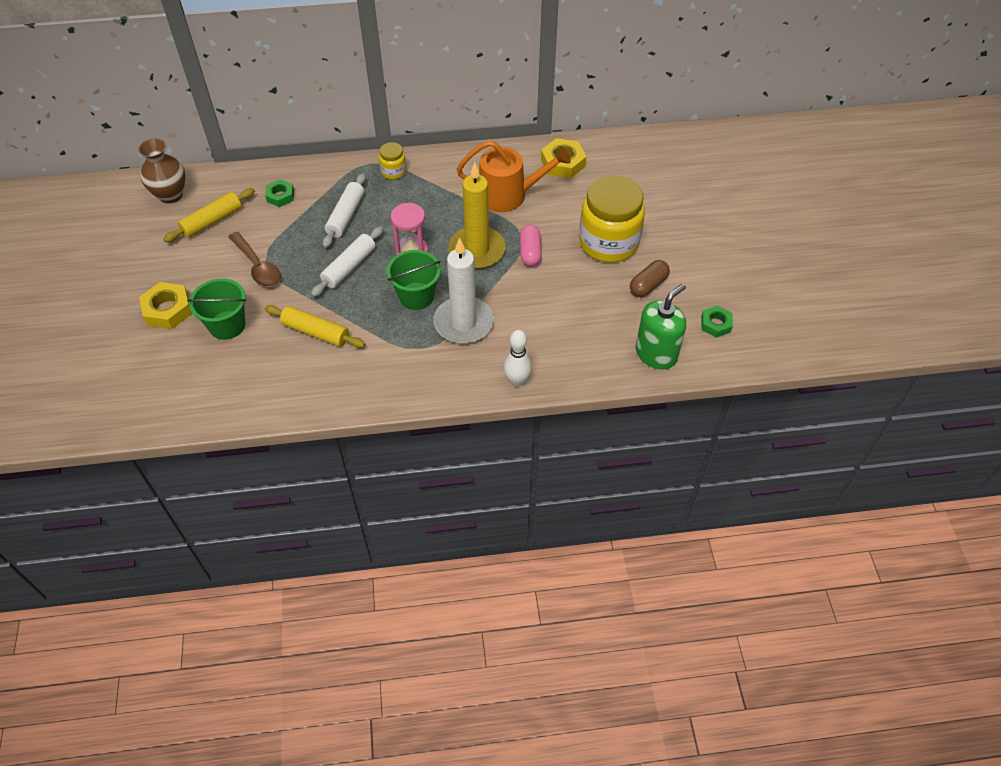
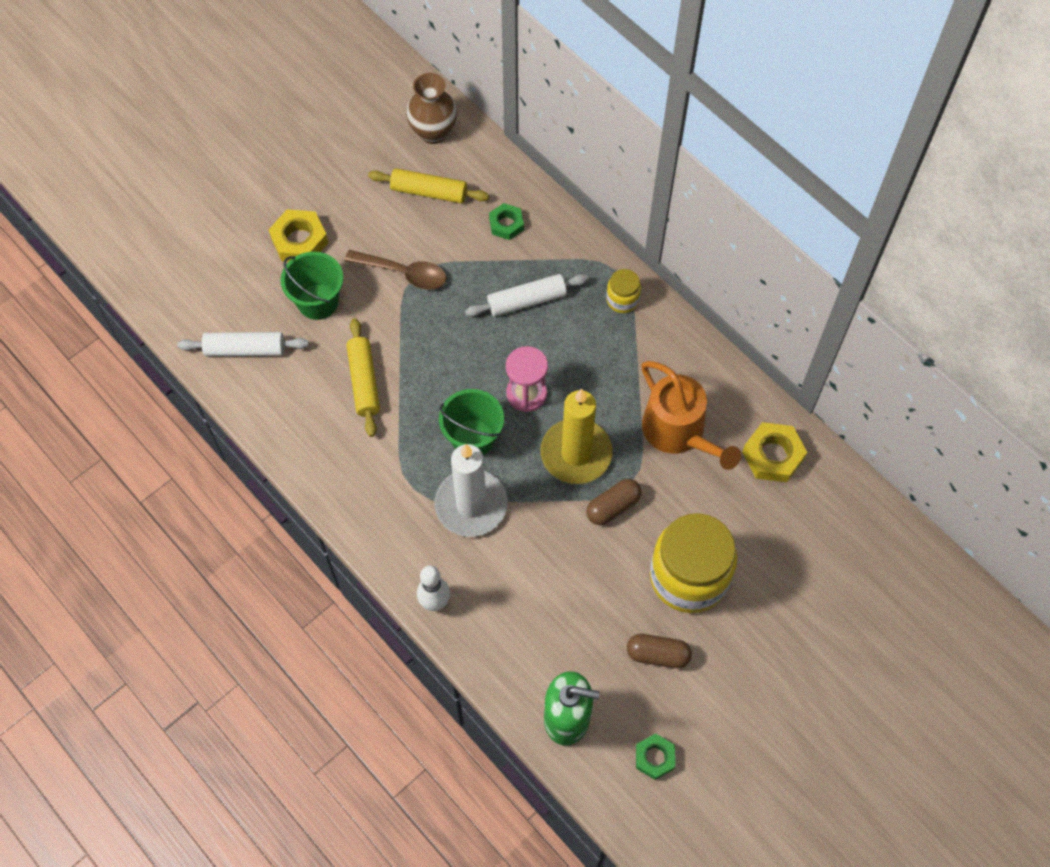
camera: 55 degrees right, 10 degrees up
brown spoon [228,232,281,287] -> brown spoon turned 90 degrees counterclockwise [345,250,447,290]
white rolling pin [311,226,383,297] -> white rolling pin moved to [177,332,309,356]
pink capsule [520,225,542,266] -> brown capsule [586,479,642,525]

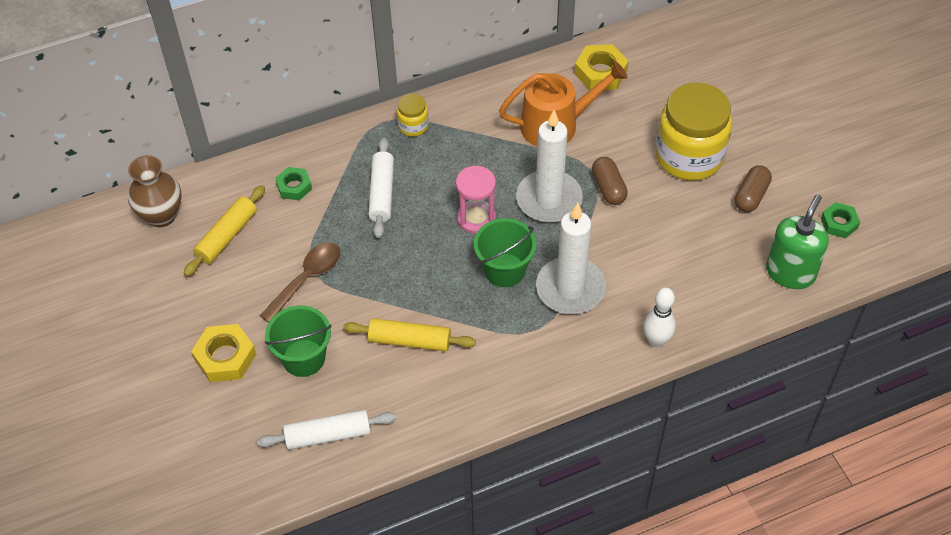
camera: 70 degrees left, 10 degrees down
white rolling pin [177,332,309,356] -> white rolling pin turned 60 degrees clockwise [257,410,397,450]
yellow candle [540,388,613,484] -> white candle [516,110,583,223]

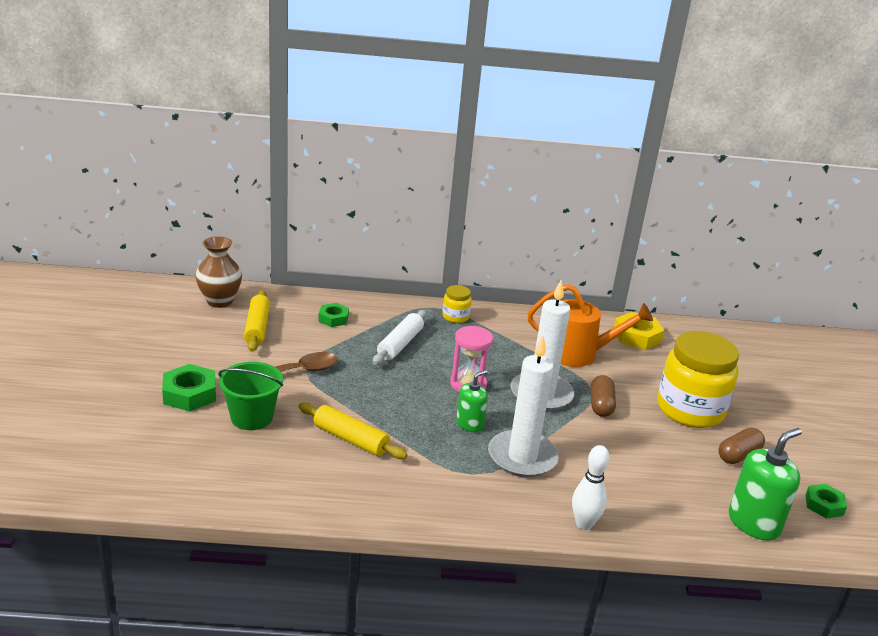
camera: 20 degrees right, 25 degrees down
yellow rolling pin [184,185,265,276] -> yellow rolling pin turned 60 degrees counterclockwise [244,290,270,352]
yellow nut [191,324,256,382] -> green nut [162,364,216,411]
white rolling pin [257,410,397,450] -> none
green bucket [474,218,536,287] -> green soap dispenser [456,370,488,432]

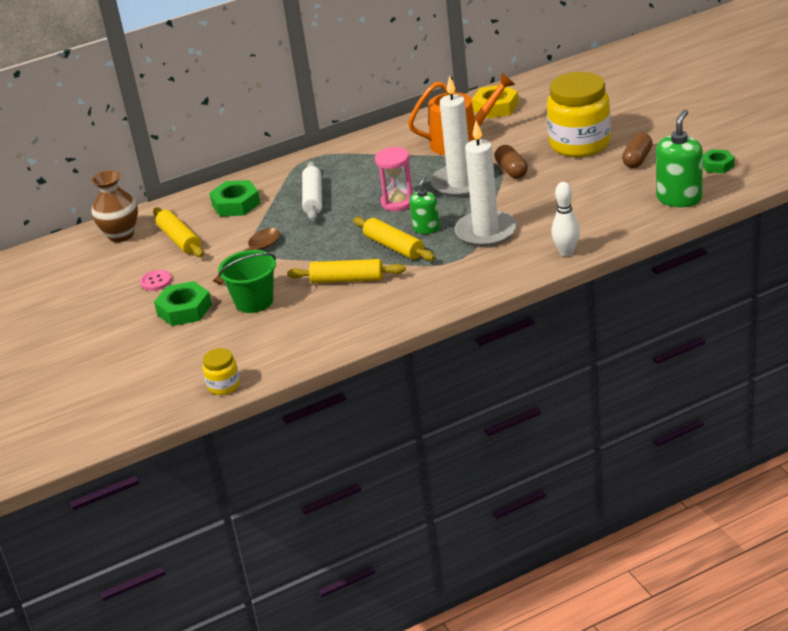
camera: 20 degrees left, 5 degrees up
green nut [318,303,349,327] -> green nut [209,180,260,217], size x1.55
yellow jar [442,285,472,323] -> yellow jar moved to [203,348,240,395]
none -> pink button [140,270,172,291]
none -> yellow rolling pin [353,217,435,261]

